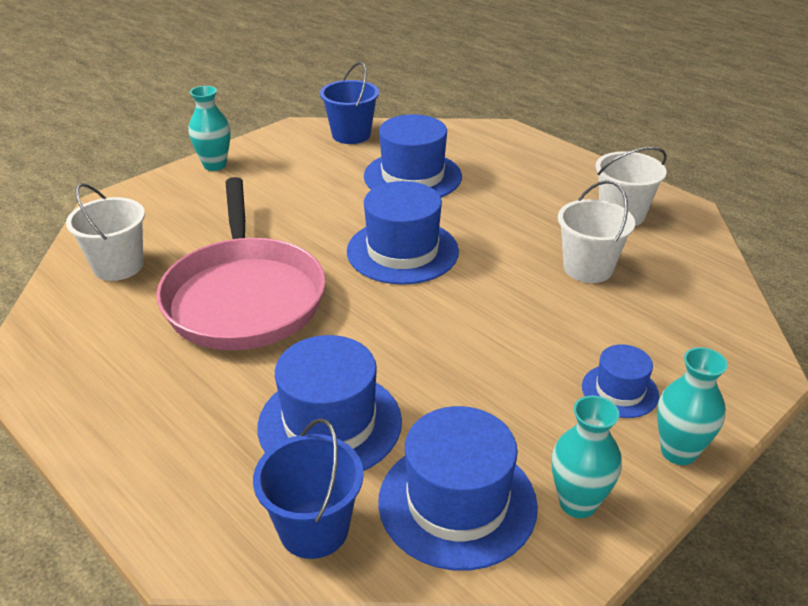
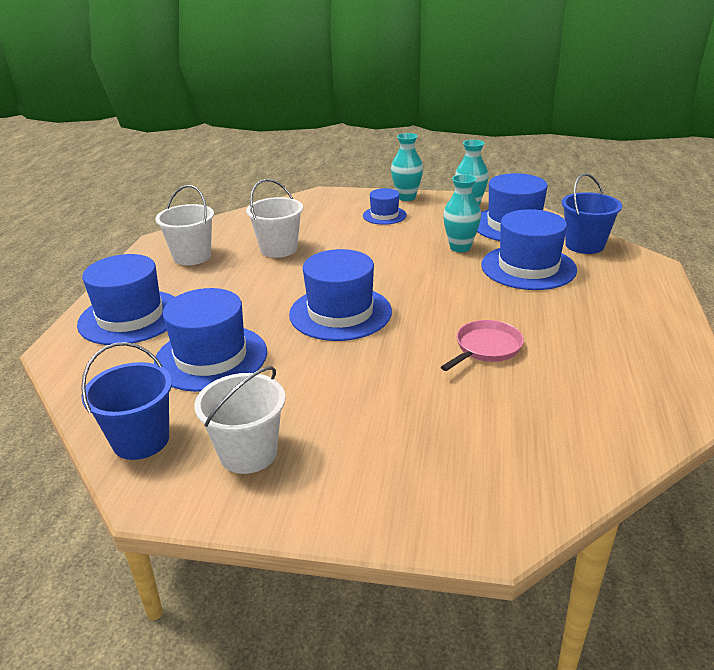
camera: 125 degrees left, 5 degrees down
white bucket [66,183,145,281] -> white bucket moved to [194,366,286,474]
pink pan [156,177,326,350] -> pink pan [441,320,524,371], size x0.44
turquoise vase [189,86,230,171] -> turquoise vase moved to [443,174,481,252]
none -> blue hat [77,254,175,345]

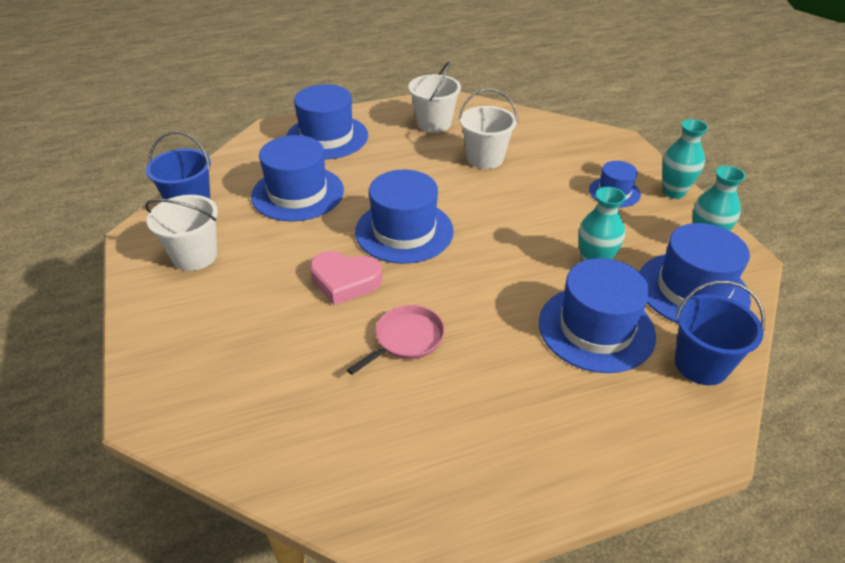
camera: 60 degrees right, 10 degrees up
pink pan [441,320,524,371] -> pink pan turned 60 degrees counterclockwise [347,305,445,375]
none -> pink heart [310,251,382,305]

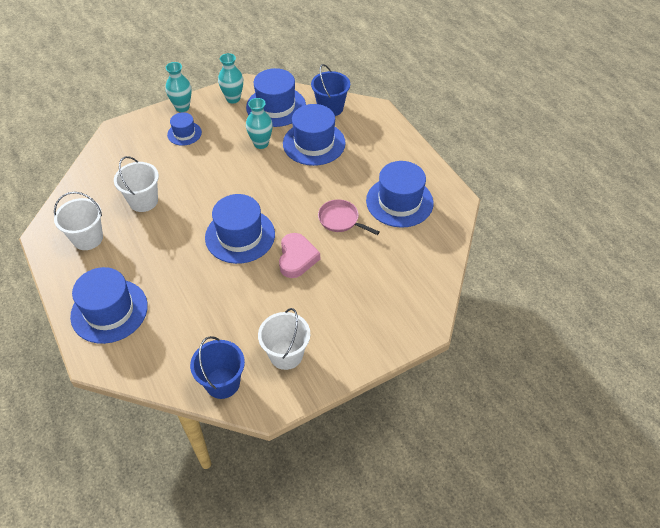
camera: 100 degrees left, 10 degrees up
blue hat [251,135,344,221] -> blue hat moved to [366,161,434,228]

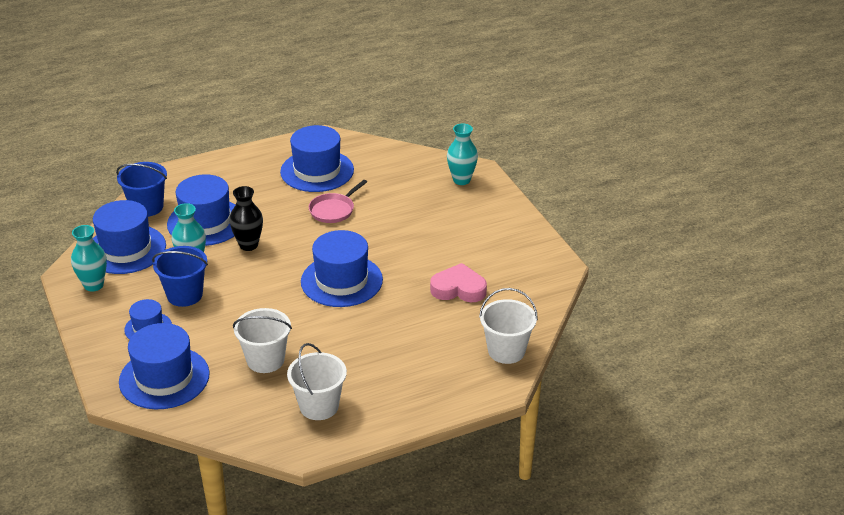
camera: 85 degrees left, 15 degrees down
blue hat [70,267,148,344] -> blue hat moved to [119,323,210,409]
turquoise vase [165,62,192,112] -> turquoise vase moved to [447,123,478,185]
blue bucket [190,336,245,399] -> blue bucket moved to [152,246,208,307]
white bucket [258,308,310,370] -> white bucket moved to [479,288,538,364]
pink heart [279,233,320,278] -> pink heart moved to [430,263,487,302]
none -> black vase [229,186,263,251]

